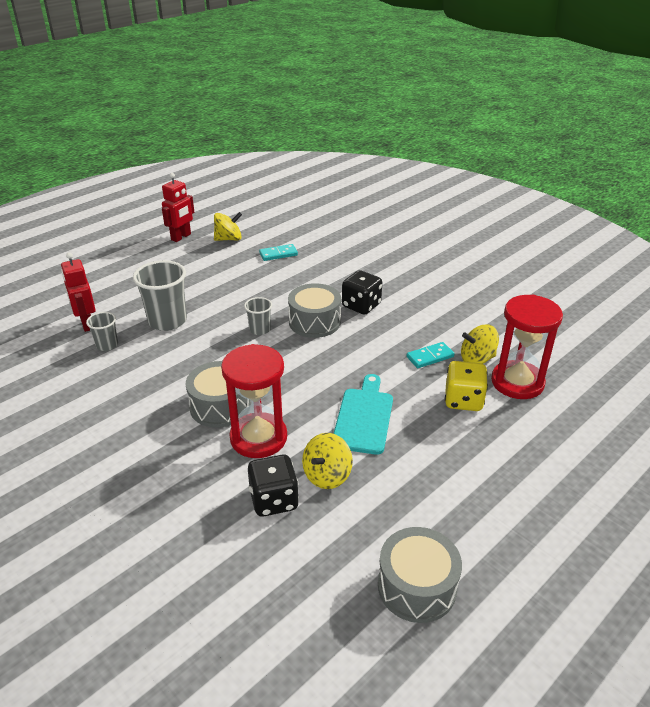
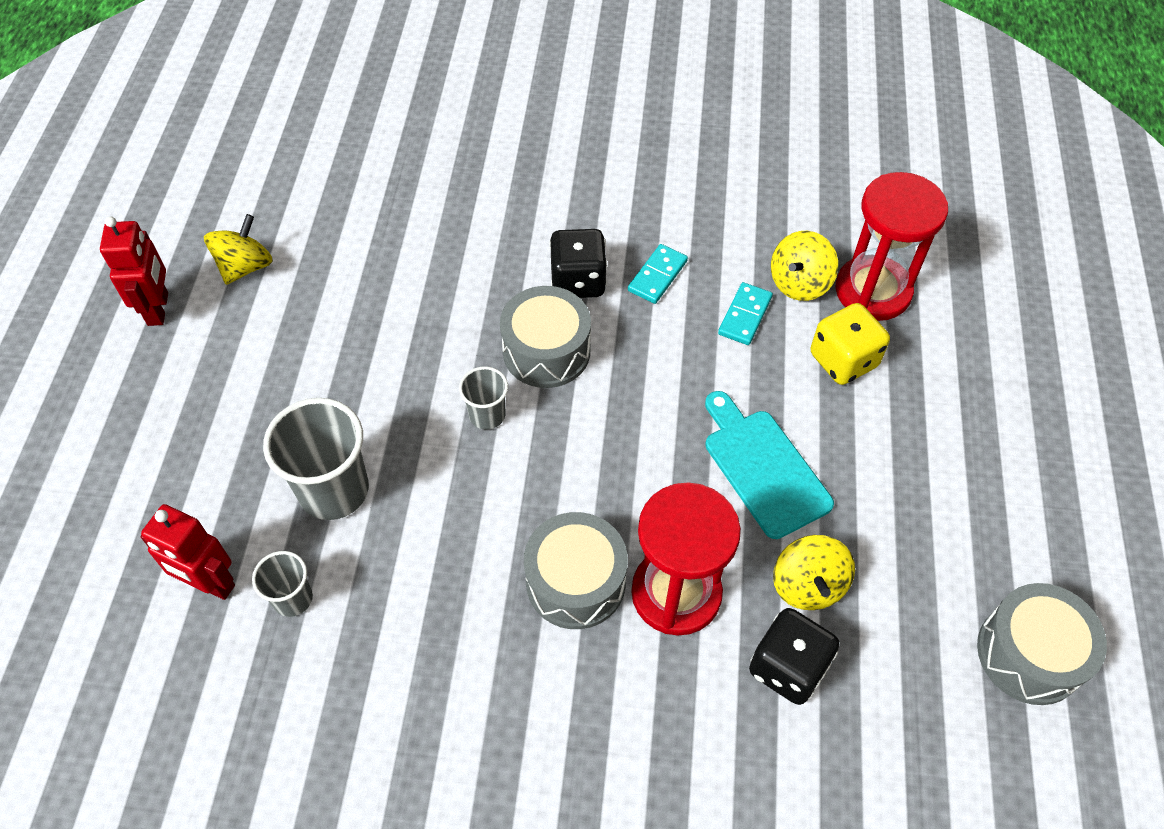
camera: 40 degrees left, 20 degrees up
turquoise domino [259,244,298,261] -> turquoise domino moved to [628,244,688,304]

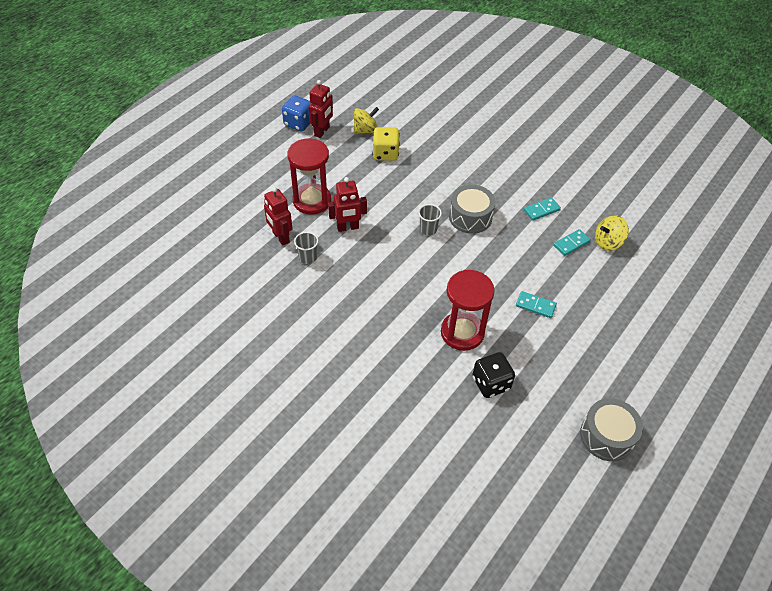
camera: 30 degrees right, 5 degrees down
grey cup [263,398,369,520] -> red robot [328,177,367,232]
grey drum [524,512,628,629] -> none
black dice [549,229,607,298] -> none
turquoise cutting board [705,391,834,539] -> turquoise domino [516,291,557,318]
yellow spinning top [773,535,855,610] -> none
yellow dice [811,303,890,385] -> yellow dice moved to [372,127,400,161]
red hourglass [835,172,948,321] -> red hourglass moved to [288,138,331,215]
none -> blue dice [282,96,311,132]

